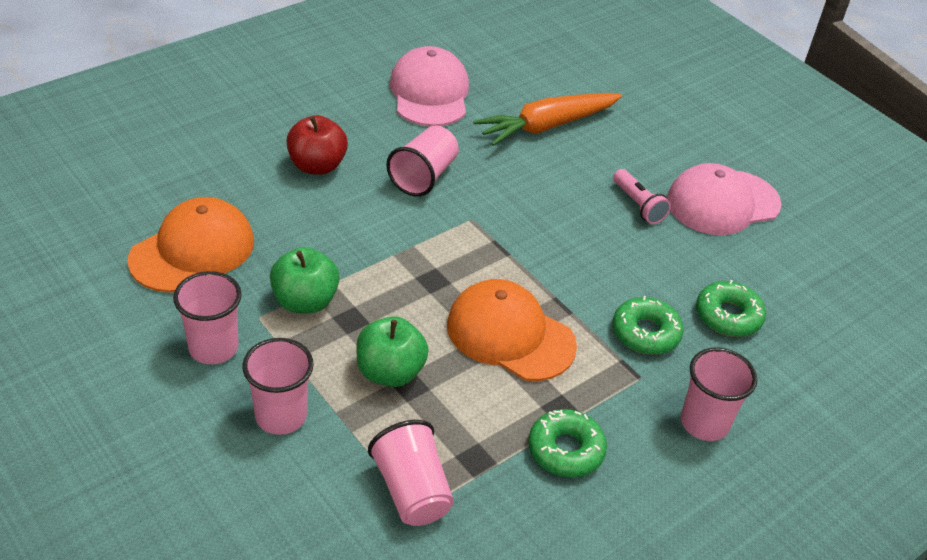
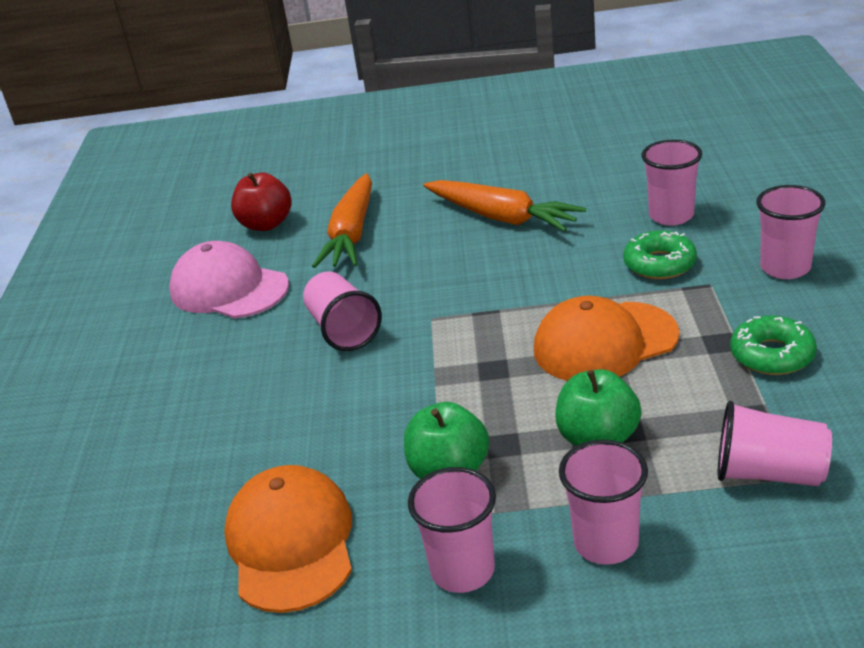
camera: 45 degrees left, 10 degrees down
red apple [286,115,348,175] -> red apple moved to [231,173,292,231]
pink flashlight [613,169,671,224] -> orange carrot [424,180,586,232]
pink cap [667,163,782,235] -> none
green donut [696,280,766,337] -> pink cup [642,140,702,226]

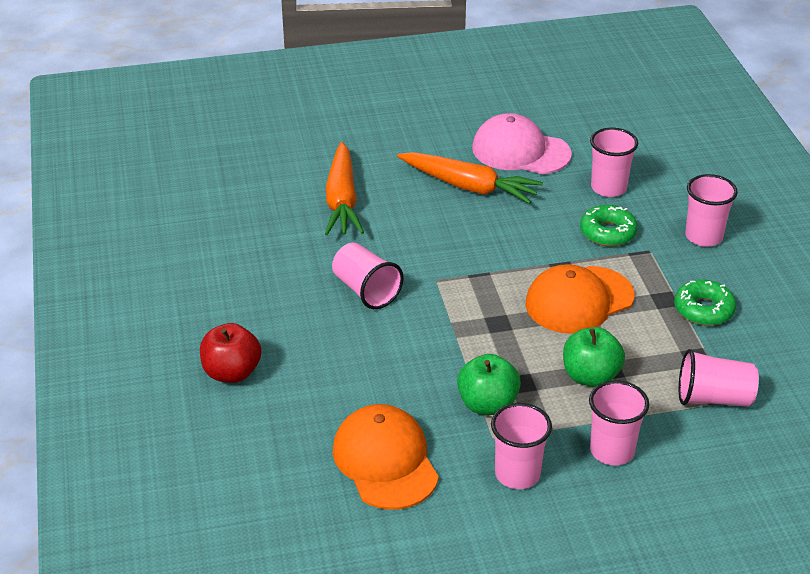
camera: 15 degrees left, 5 degrees up
pink cap [169,241,289,319] -> pink cap moved to [472,113,572,174]
red apple [231,173,292,231] -> red apple moved to [200,323,262,383]

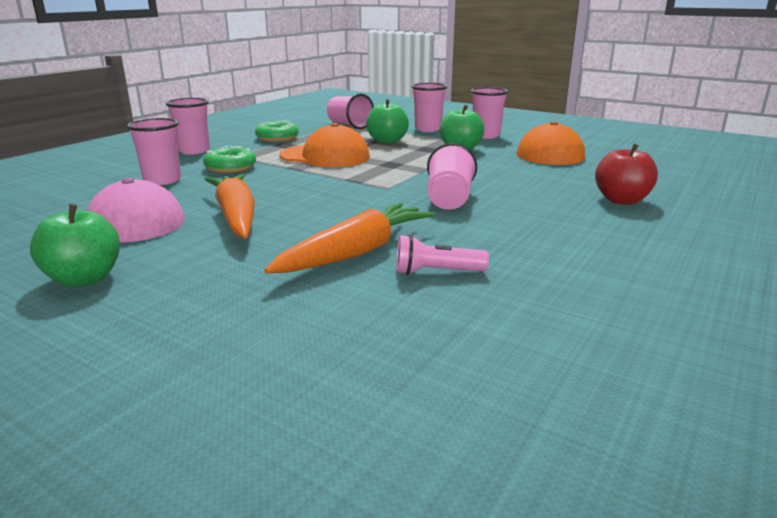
camera: 135 degrees left, 15 degrees down
none -> green apple [30,204,120,287]
none -> pink flashlight [396,234,489,275]

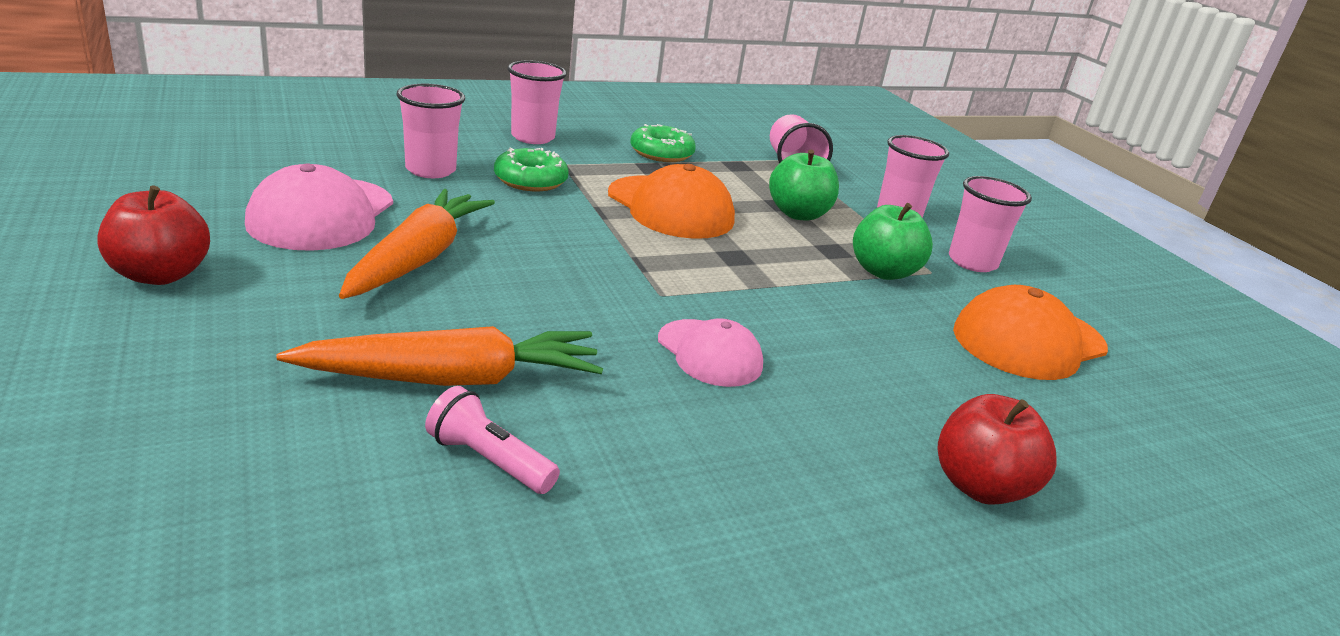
camera: 30 degrees right, 5 degrees up
green apple [30,204,120,287] -> red apple [97,185,210,285]
pink cup [427,143,477,210] -> pink cap [658,318,763,387]

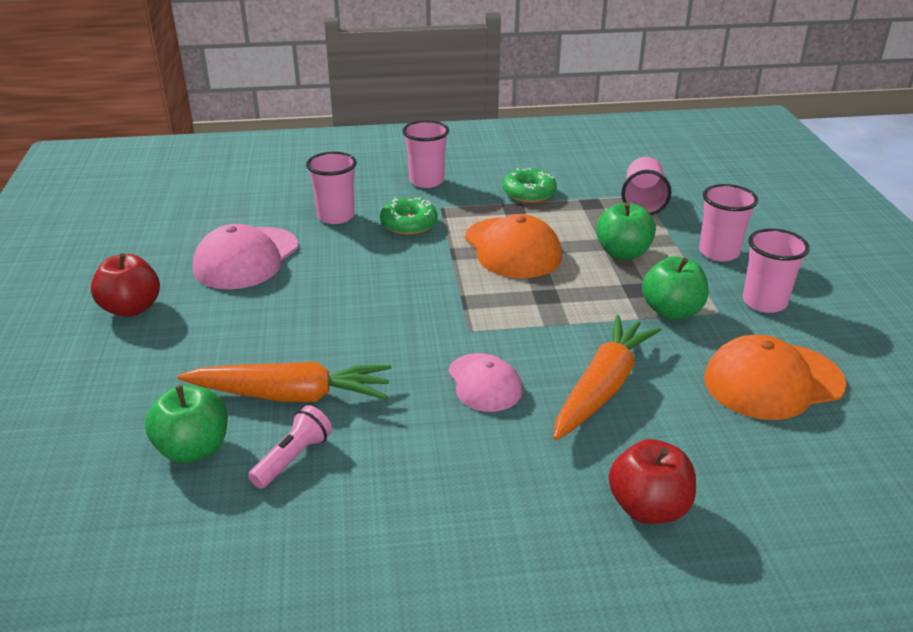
camera: 20 degrees right, 5 degrees up
orange carrot [339,189,495,299] -> orange carrot moved to [554,315,661,440]
pink flashlight [425,386,560,494] -> pink flashlight turned 75 degrees clockwise [248,405,332,489]
none -> green apple [145,385,228,463]

